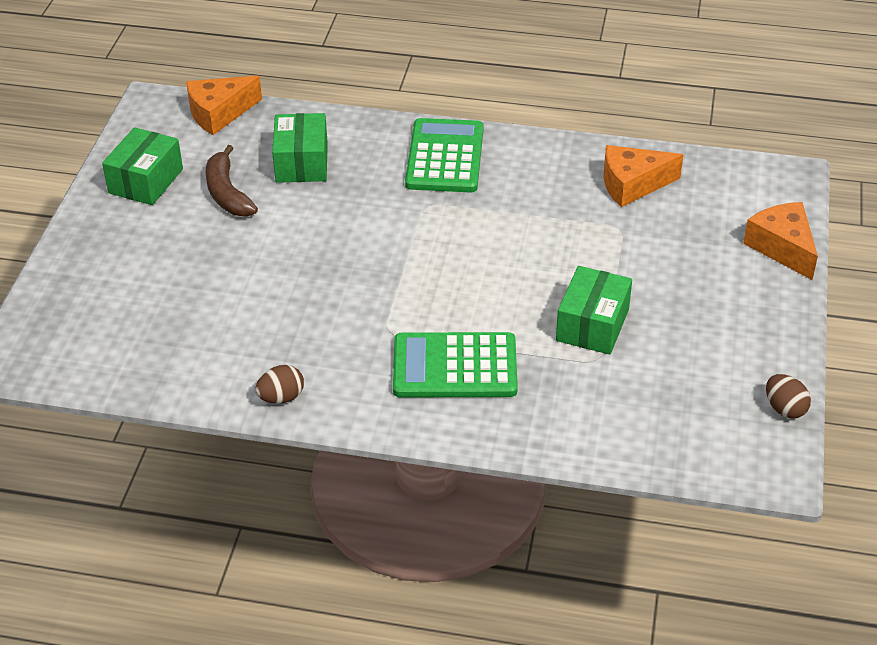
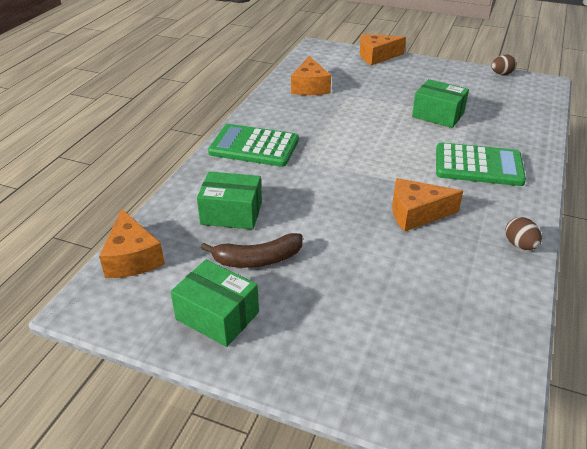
camera: 80 degrees left, 5 degrees down
green calculator [393,332,518,397] -> green calculator turned 90 degrees counterclockwise [436,142,526,186]
none -> orange cheese [392,178,463,232]

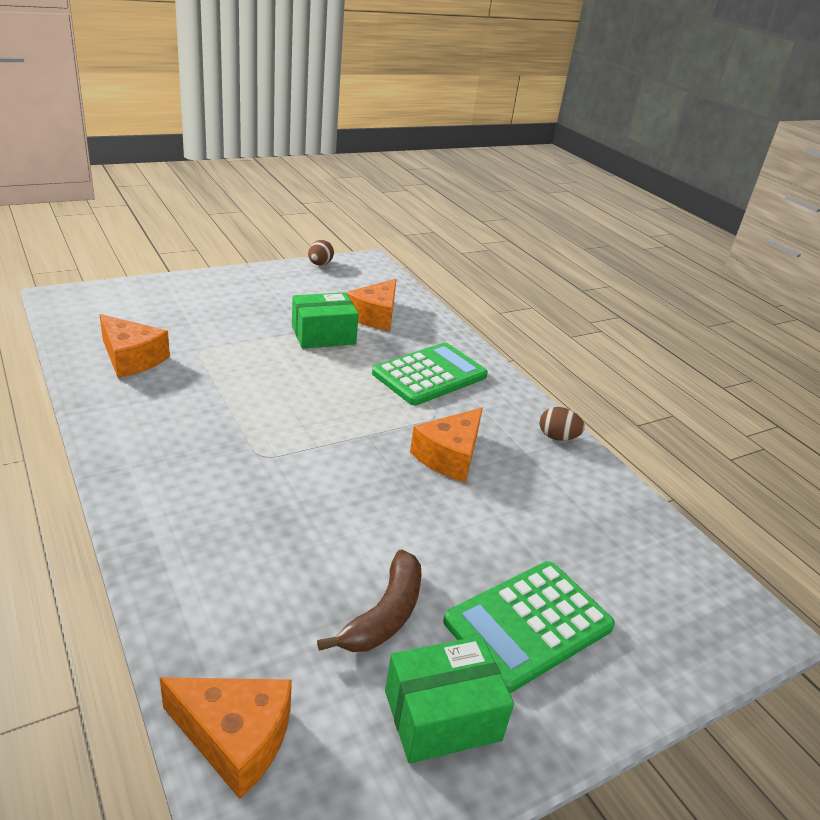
camera: 55 degrees left, 5 degrees down
green box [197,172,262,230] -> none
green calculator [208,124,299,167] -> green calculator moved to [443,561,615,693]
orange cheese [360,34,406,66] -> orange cheese moved to [346,279,396,331]

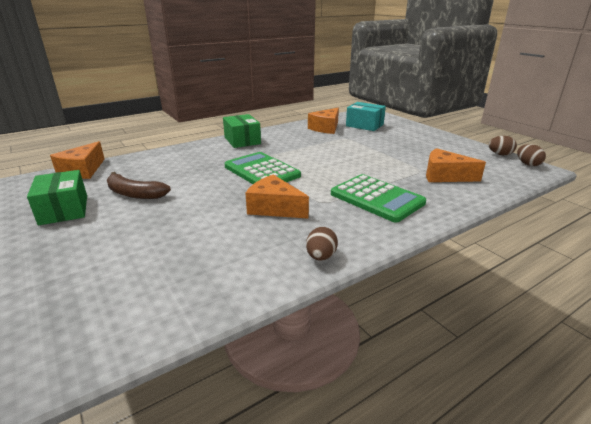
camera: 90 degrees right, 5 degrees down
green box [292,292,359,349] -> green box moved to [223,114,261,148]
green calculator [443,561,615,693] -> green calculator moved to [224,152,301,184]
none -> turquoise box [346,102,386,131]
none -> brown egg [517,144,546,166]

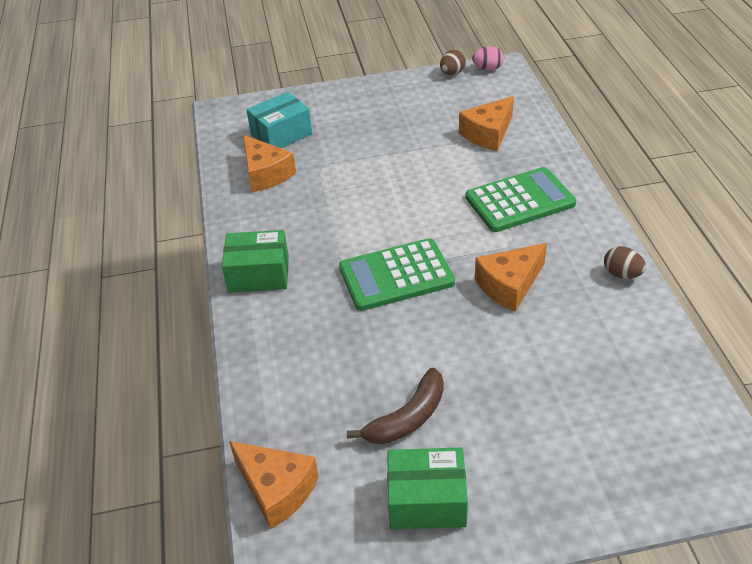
camera: 65 degrees left, 15 degrees up
brown egg [517,144,546,166] -> pink egg [472,46,504,71]

